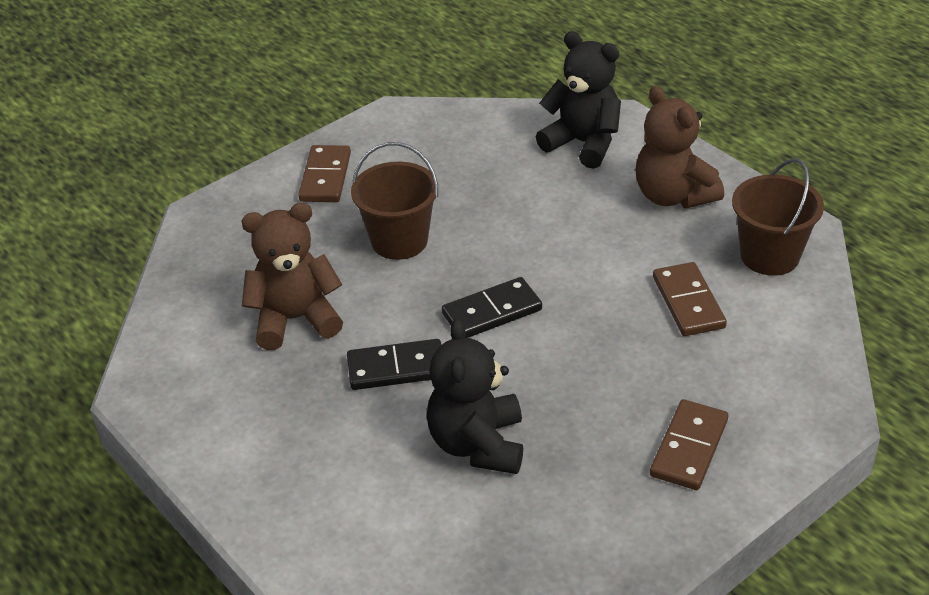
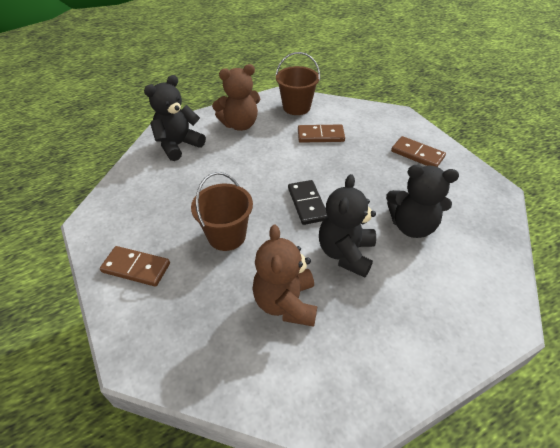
camera: 80 degrees left, 5 degrees up
black domino [347,339,441,390] -> black teddy bear [319,174,376,278]

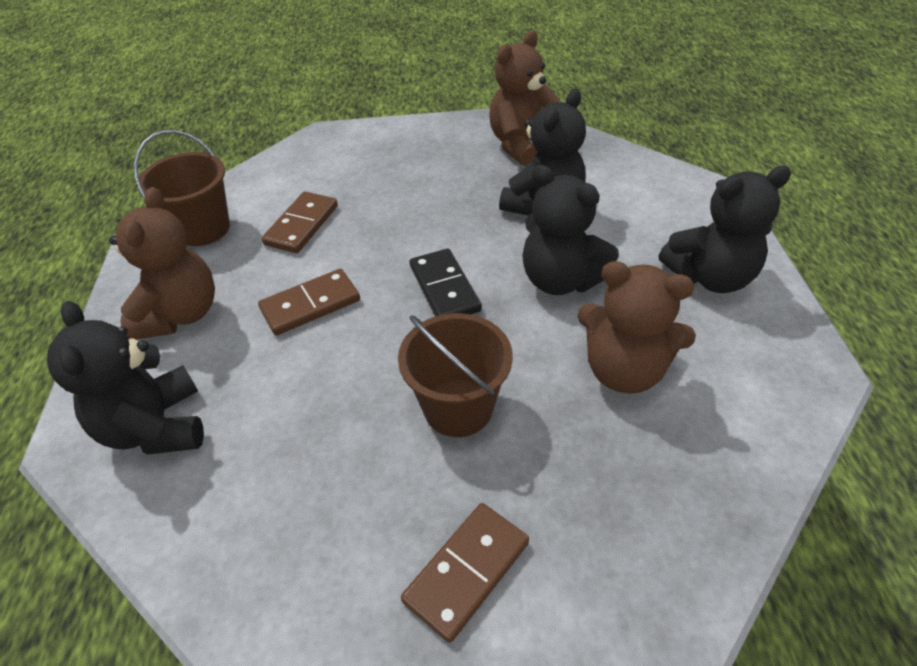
camera: 65 degrees left, 0 degrees up
black domino [288,180,327,225] -> black domino turned 60 degrees clockwise [409,249,482,317]
brown domino [391,136,446,167] -> brown domino moved to [258,269,360,335]
none -> brown teddy bear [489,30,560,166]
none -> black teddy bear [658,166,791,293]

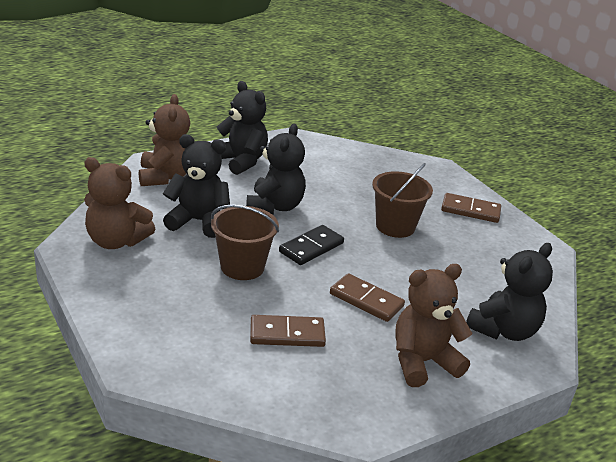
camera: 120 degrees left, 15 degrees down
brown bucket [134,130,230,246] -> brown bucket moved to [211,205,279,280]
brown teddy bear [577,261,696,394] -> brown teddy bear moved to [139,94,190,186]

